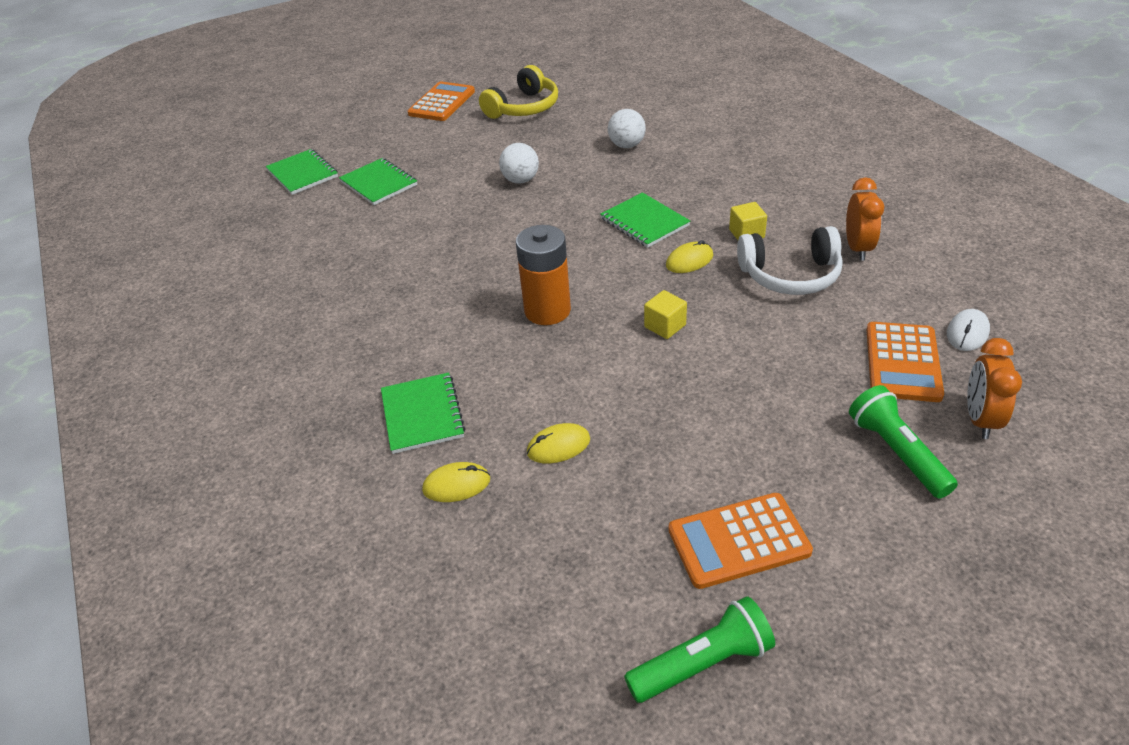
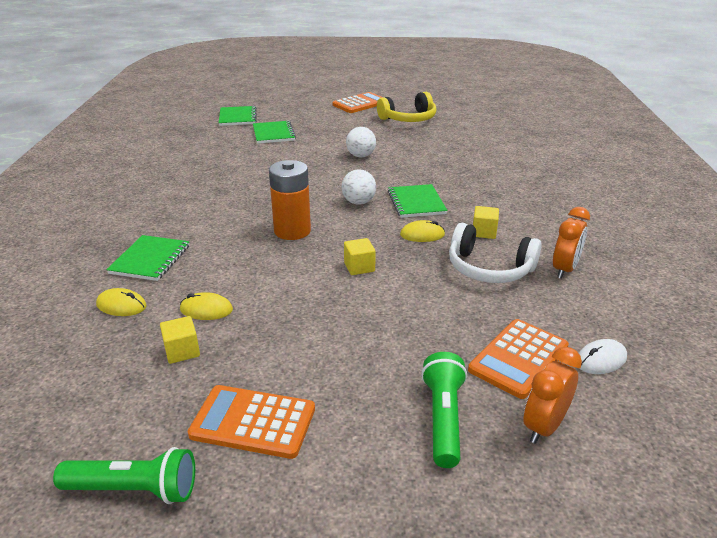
camera: 25 degrees right, 10 degrees down
white ball [608,109,646,148] -> white ball moved to [342,169,376,205]
none -> yellow cube [160,316,200,364]

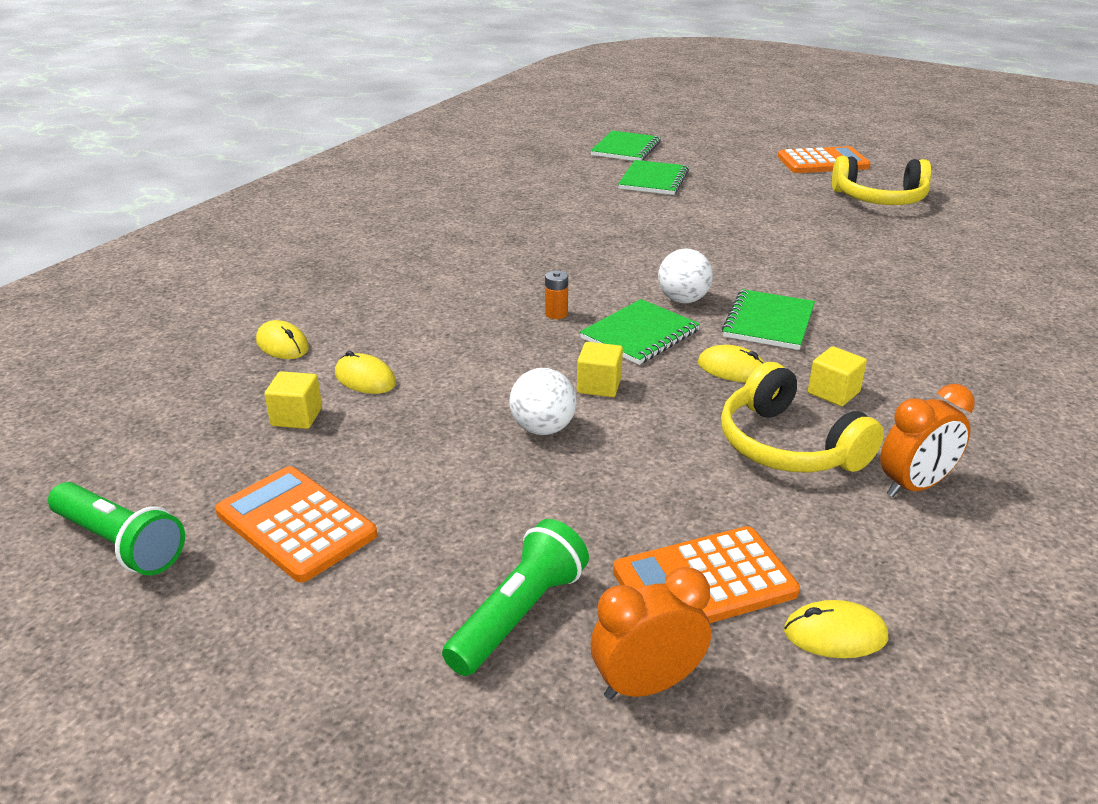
camera: 30 degrees right, 0 degrees up
green notebook [106,235,189,281] -> green notebook moved to [580,299,700,365]
orange battery [269,160,311,240] -> orange battery [545,271,568,319], size x0.42
white ball [346,127,376,157] -> white ball moved to [509,368,577,435]
white headphones [449,223,542,283] -> yellow headphones [721,362,884,473]
white mouse [579,339,627,374] -> yellow mouse [784,600,888,658]

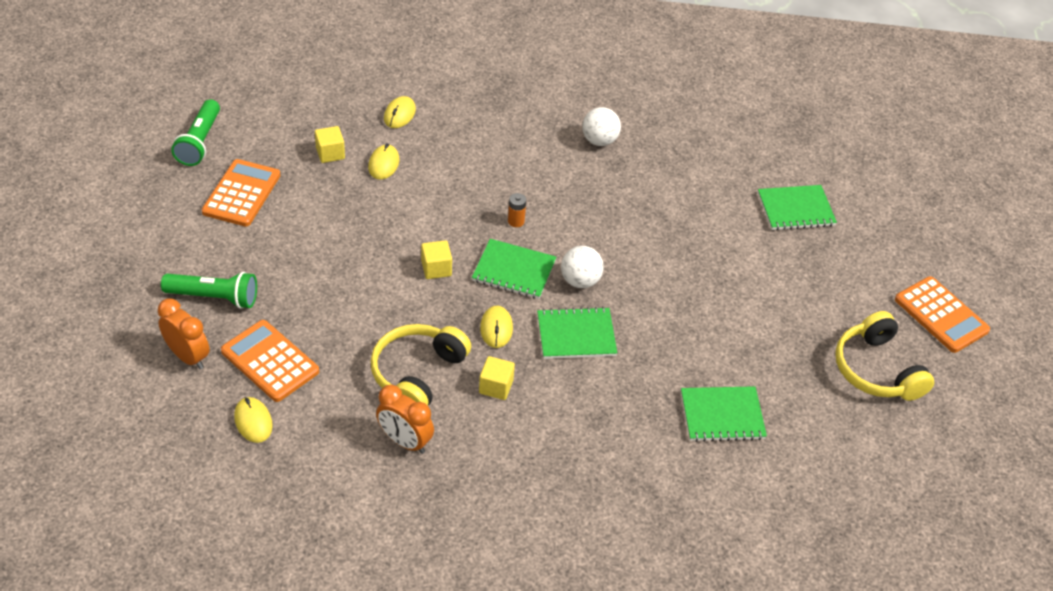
camera: 60 degrees right, 15 degrees up
white ball [509,368,577,435] -> white ball moved to [582,107,621,146]
green notebook [591,131,661,161] -> green notebook moved to [681,386,767,442]

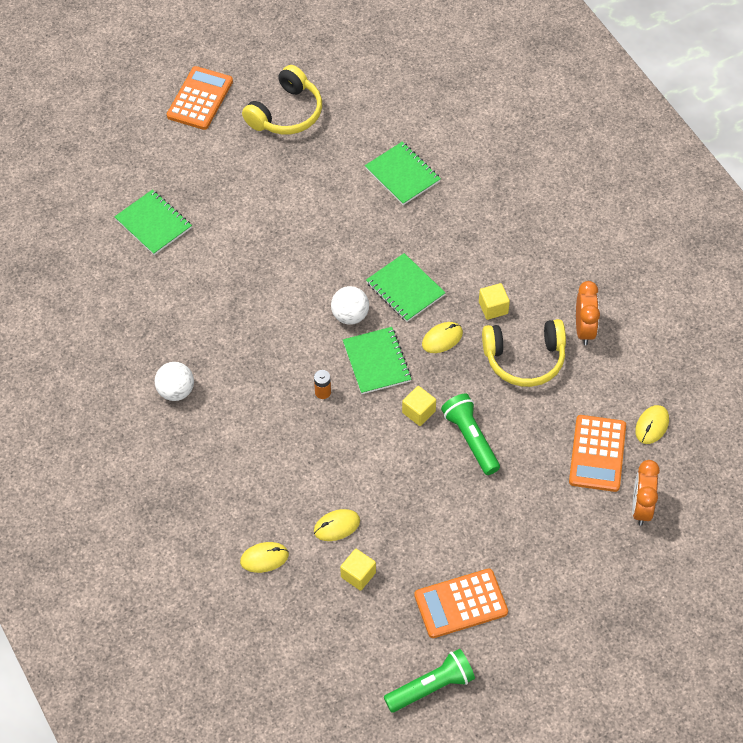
camera: 120 degrees left, 10 degrees up
green flashlight [161,272,257,309] -> green flashlight moved to [441,394,500,475]

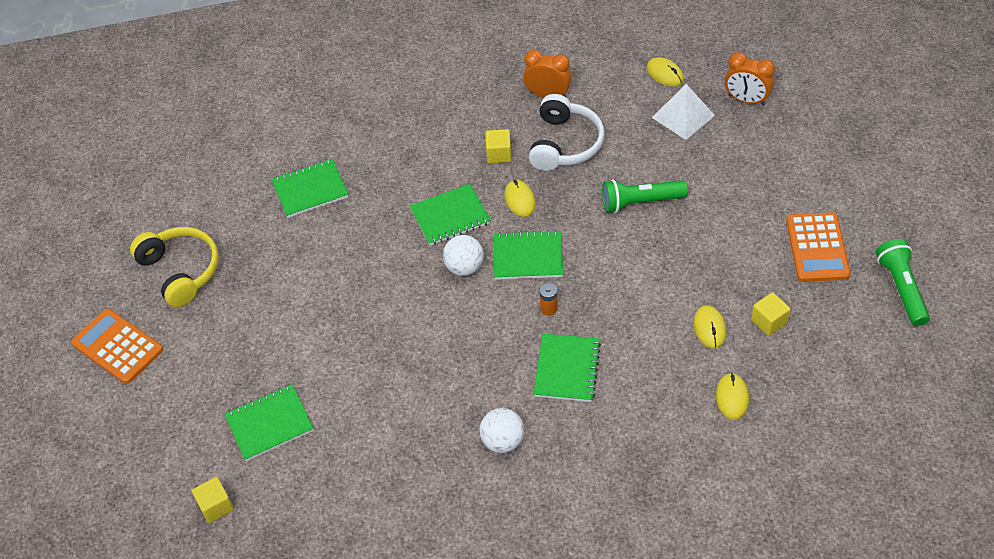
camera: 70 degrees left, 5 degrees down
yellow cube [402,386,436,426] -> yellow cube moved to [192,477,234,523]
yellow headphones [482,319,566,387] -> white headphones [529,94,604,171]
orange calculator [569,415,626,492] -> white pyramid [652,84,715,140]
none -> green notebook [534,334,601,402]

